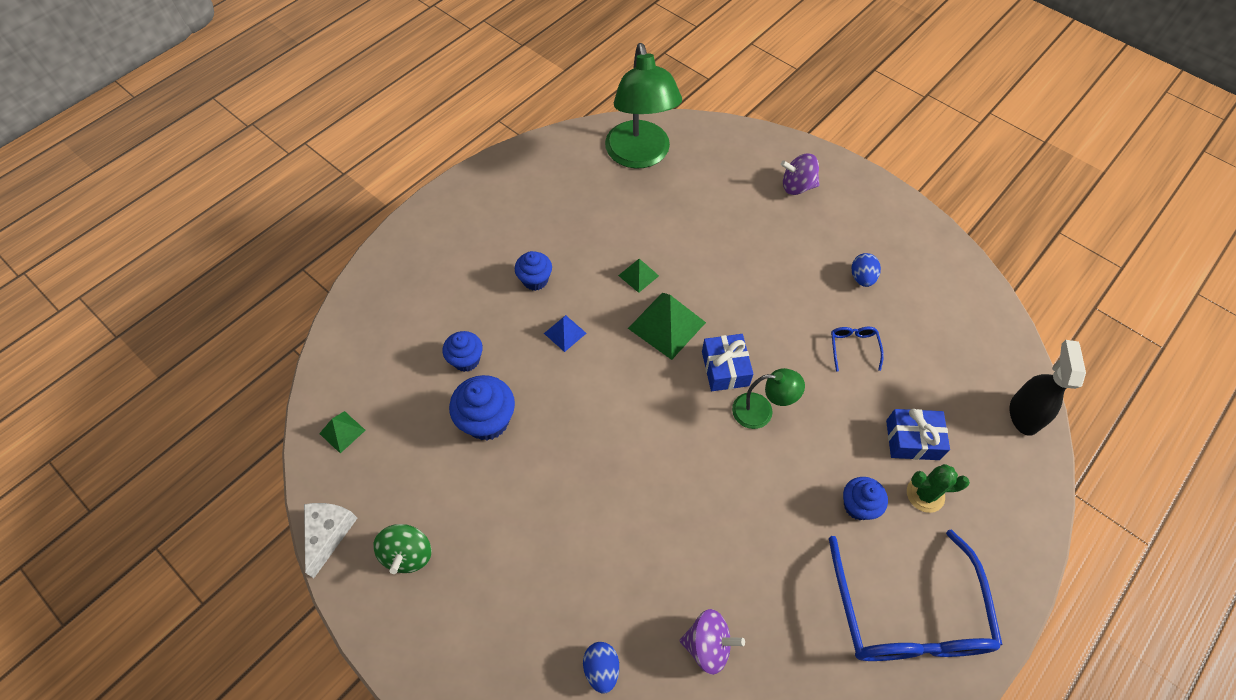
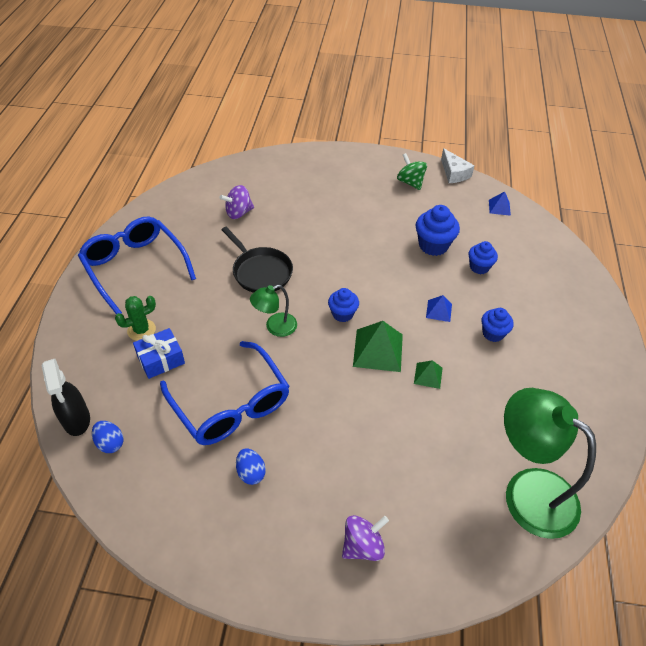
camera: 145 degrees right, 10 degrees down
green pyramid [319,411,366,453] -> blue pyramid [489,191,511,216]
blue egg [583,642,619,694] -> blue egg moved to [92,421,124,453]
blue gift [702,334,753,391] -> none
blue glasses [831,327,884,372] -> blue glasses [160,341,290,445], size x2.50
blue cupcake [843,477,888,520] -> blue cupcake moved to [328,288,359,322]
none -> black pan [222,227,293,293]

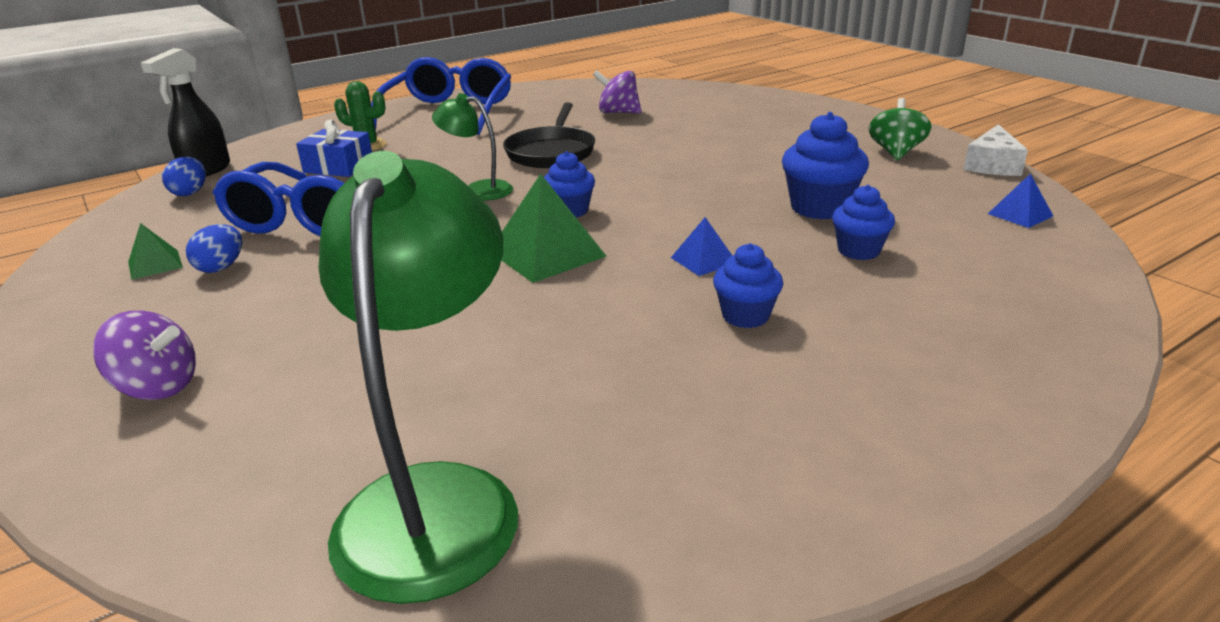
camera: 50 degrees right, 20 degrees down
green pyramid [414,360,443,389] -> green pyramid moved to [128,223,183,280]

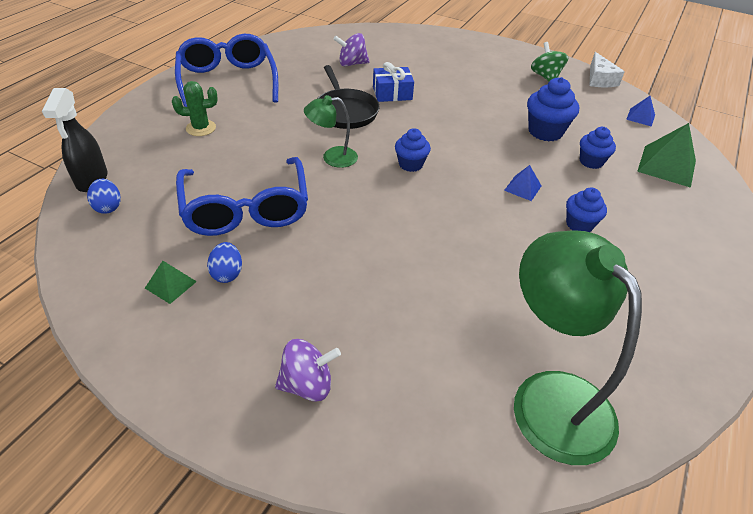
camera: 30 degrees left, 15 degrees up
blue gift [296,120,372,177] -> blue gift moved to [373,62,414,102]
green pyramid [501,174,607,283] -> green pyramid moved to [637,123,696,188]

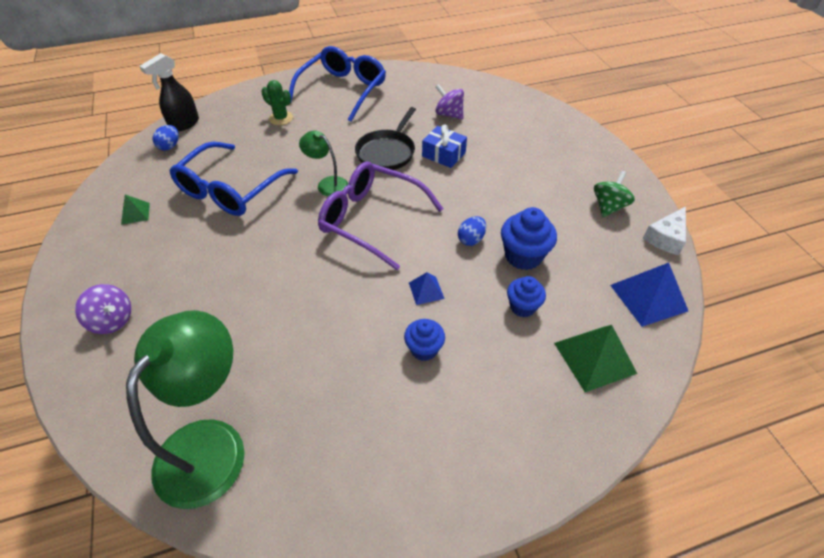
camera: 45 degrees right, 5 degrees up
blue egg [207,242,242,283] -> blue egg moved to [458,216,486,246]
blue cupcake [395,128,431,172] -> purple glasses [318,162,444,270]
blue pyramid [626,96,655,127] -> blue pyramid [610,263,688,327], size x1.85

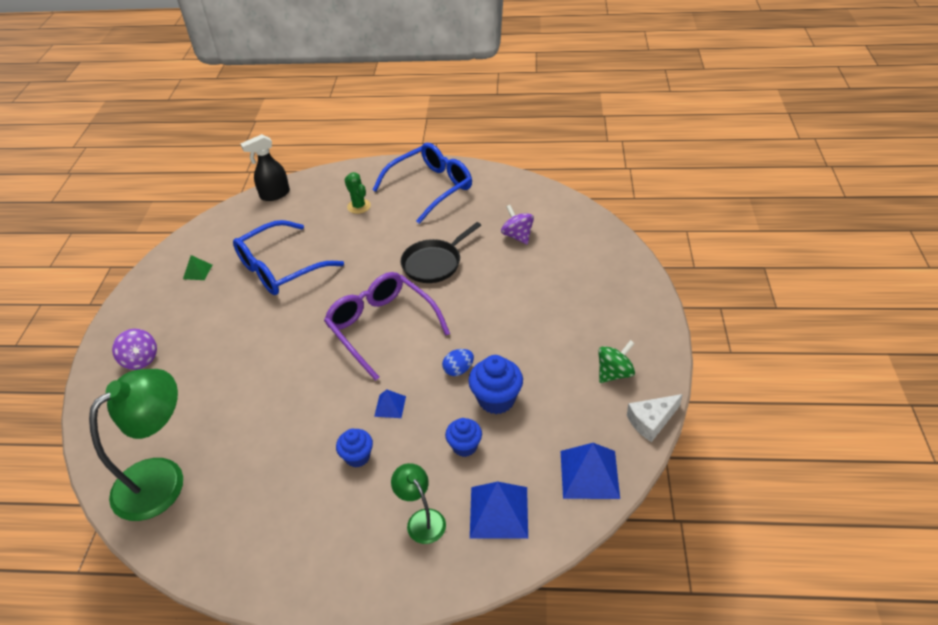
camera: 25 degrees right, 5 degrees down
blue egg [152,125,179,151] -> none
green lamp [299,130,348,196] -> green lamp moved to [391,463,446,544]
blue gift [422,124,467,168] -> none
green pyramid [554,325,637,392] -> blue pyramid [470,481,528,539]

